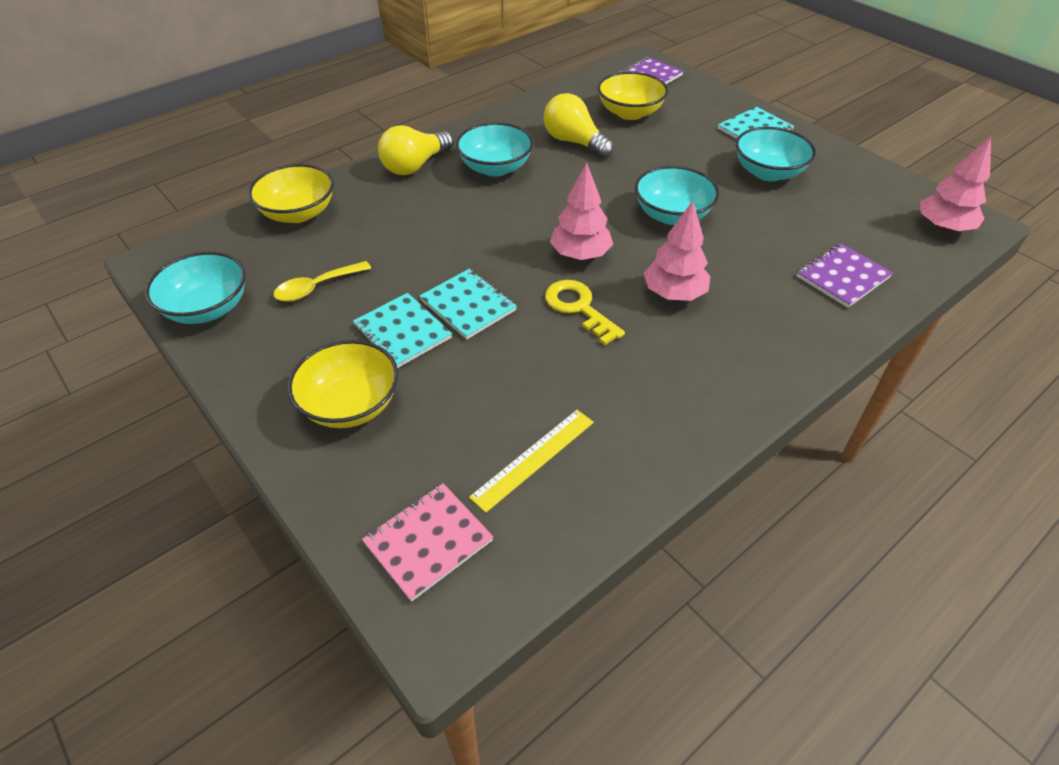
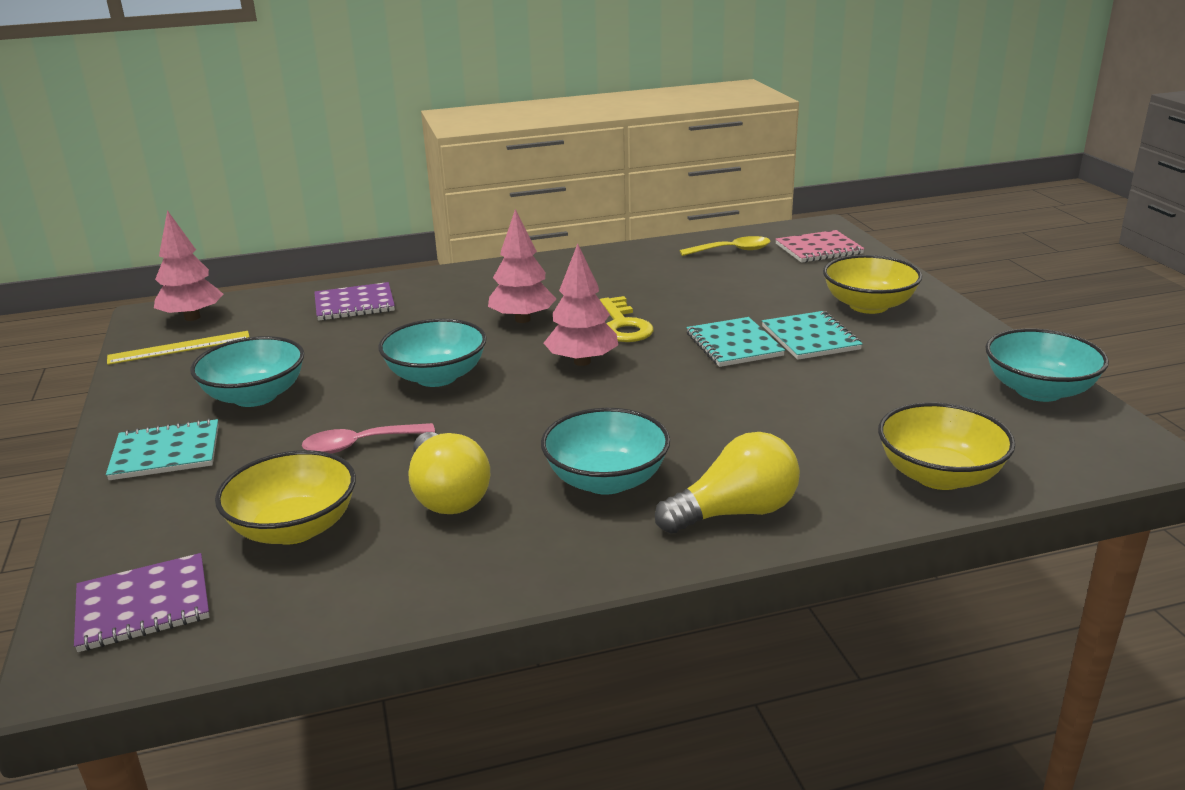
camera: 155 degrees left, 20 degrees down
yellow spoon [273,261,371,302] -> yellow spoon moved to [680,236,771,256]
yellow ruler [469,410,594,513] -> yellow ruler moved to [107,331,249,365]
none -> pink spoon [302,423,435,454]

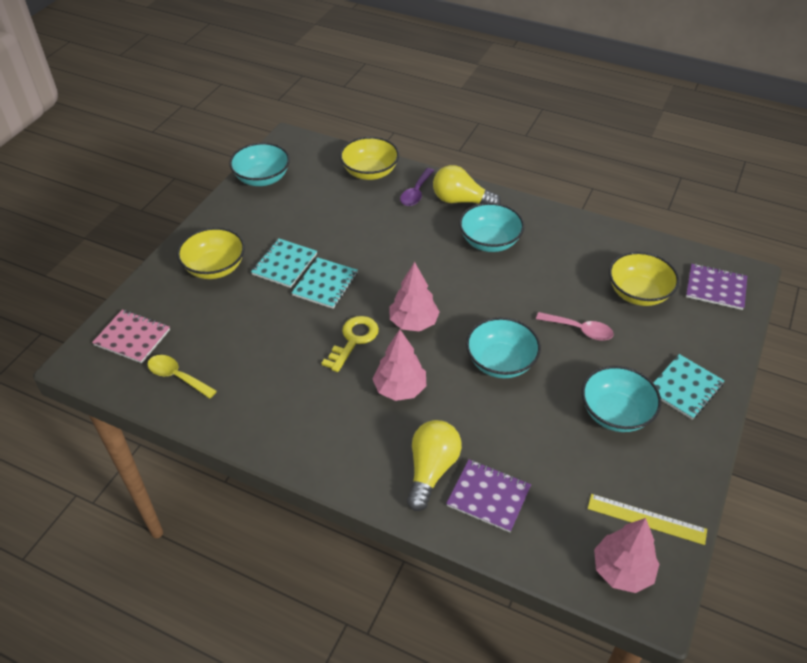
camera: 140 degrees left, 20 degrees up
turquoise notebook [106,418,219,480] -> turquoise notebook turned 75 degrees counterclockwise [653,354,725,420]
yellow light bulb [408,432,490,514] -> yellow light bulb moved to [407,420,462,511]
none -> purple spoon [400,168,434,206]

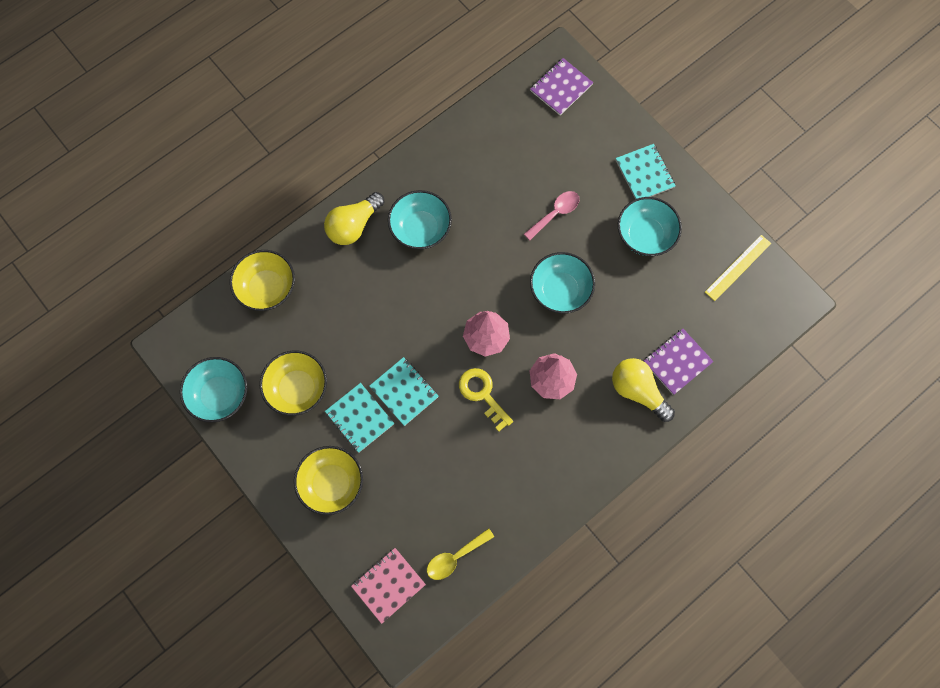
camera: 65 degrees left, 25 degrees up
purple spoon [400,168,434,206] -> none
pink tree [594,518,659,593] -> none
yellow bowl [609,252,679,306] -> yellow bowl moved to [260,351,327,416]

